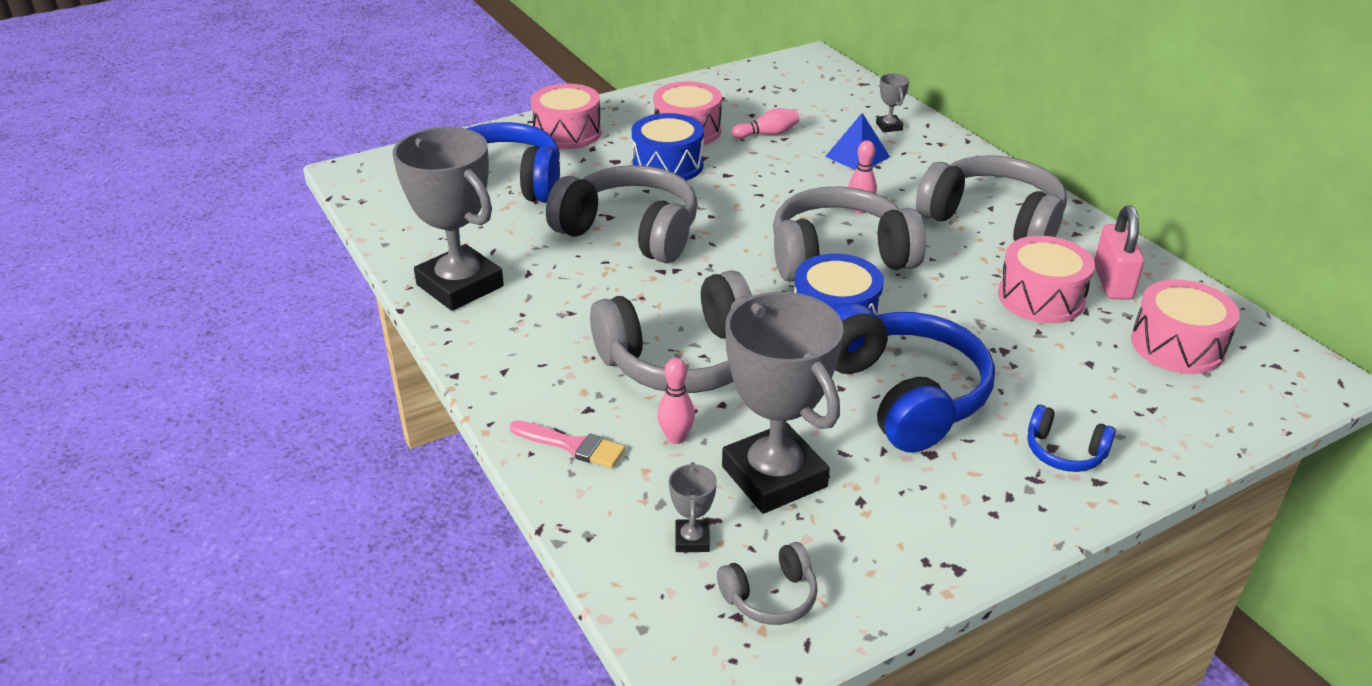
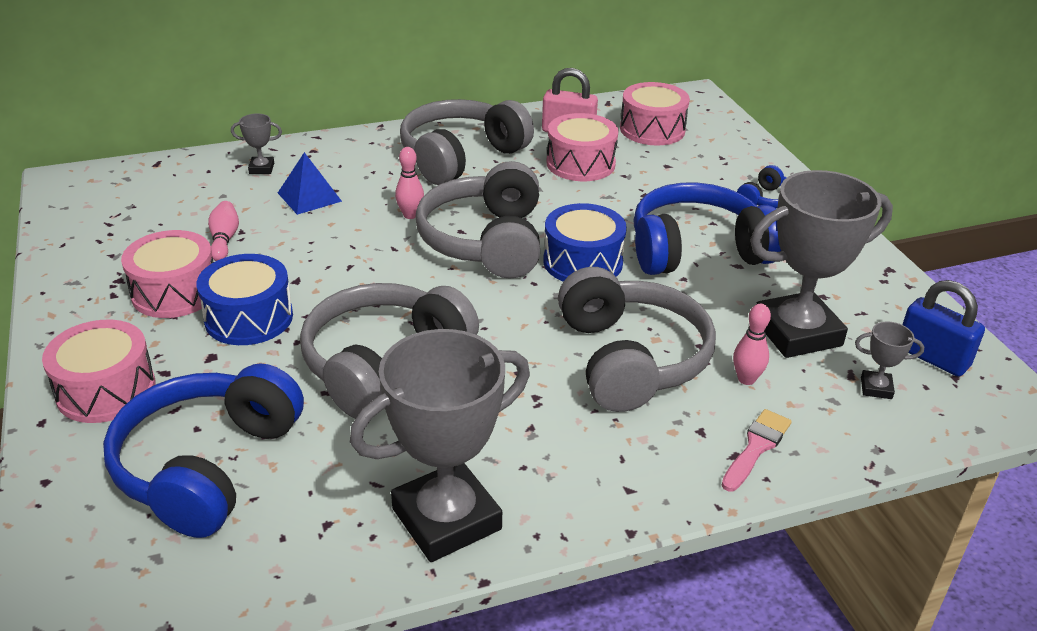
camera: 80 degrees left, 0 degrees up
grey headphones [717,542,818,625] -> blue padlock [902,280,985,377]

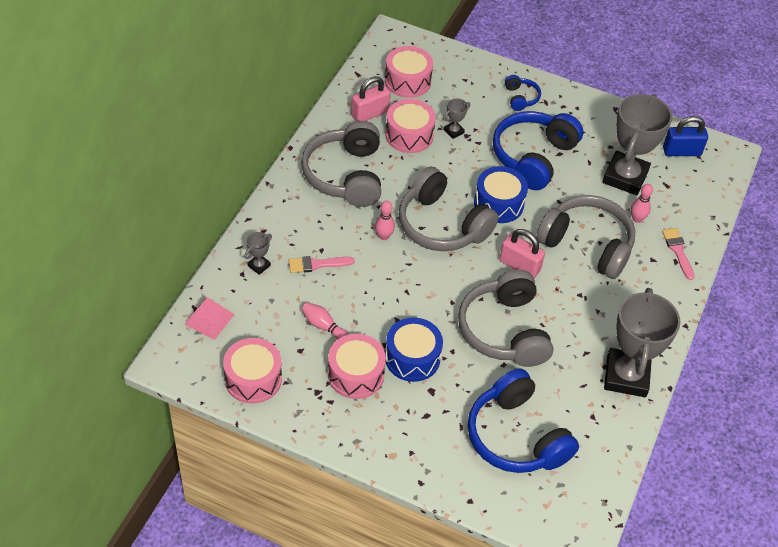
camera: 50 degrees left, 15 degrees up
pink drum [42,319,155,423] -> pink drum moved to [223,338,282,404]
blue pyramid [278,152,342,215] -> pink brush [289,256,355,273]
grey trophy [855,321,924,399] -> grey trophy moved to [443,98,470,139]
none -> pink pyramid [184,297,235,340]
none -> pink padlock [499,229,545,278]

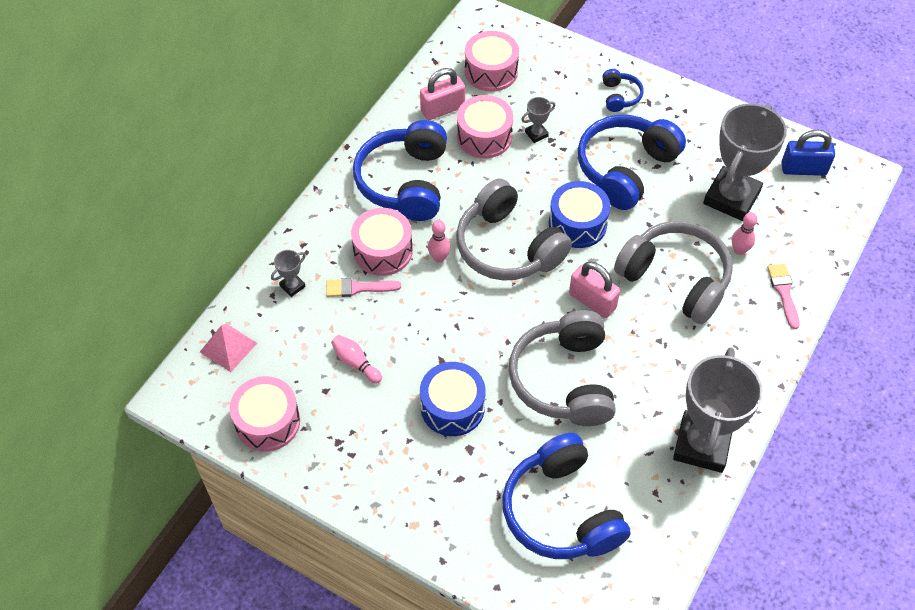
camera: 10 degrees right, 5 degrees up
grey headphones [301,121,381,207] -> blue headphones [353,120,447,221]
pink drum [328,334,386,399] -> pink drum moved to [351,208,413,276]

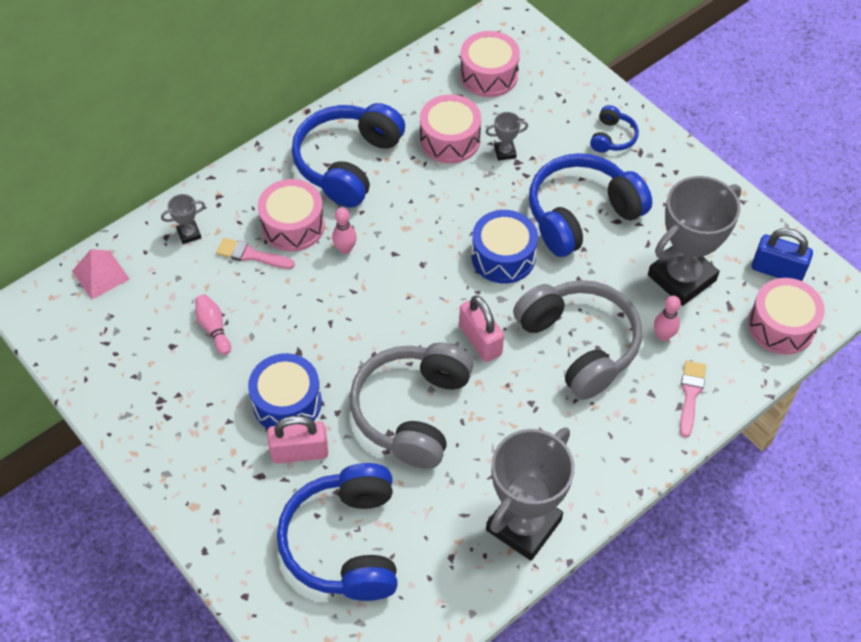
camera: 20 degrees right, 0 degrees up
pink drum [230,376,300,451] -> pink drum moved to [748,278,825,355]
pink padlock [420,68,465,120] -> pink padlock moved to [267,416,328,464]
grey headphones [456,179,572,281] -> none

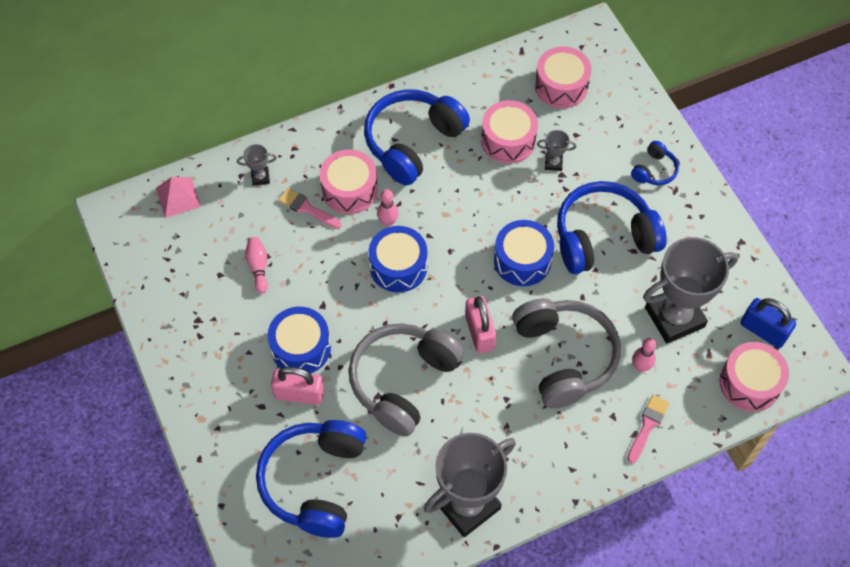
camera: 15 degrees right, 5 degrees up
none -> blue drum [369,226,427,293]

